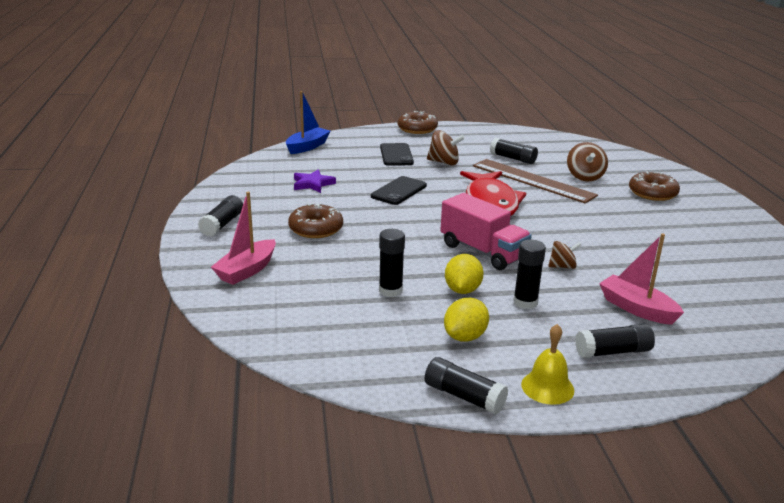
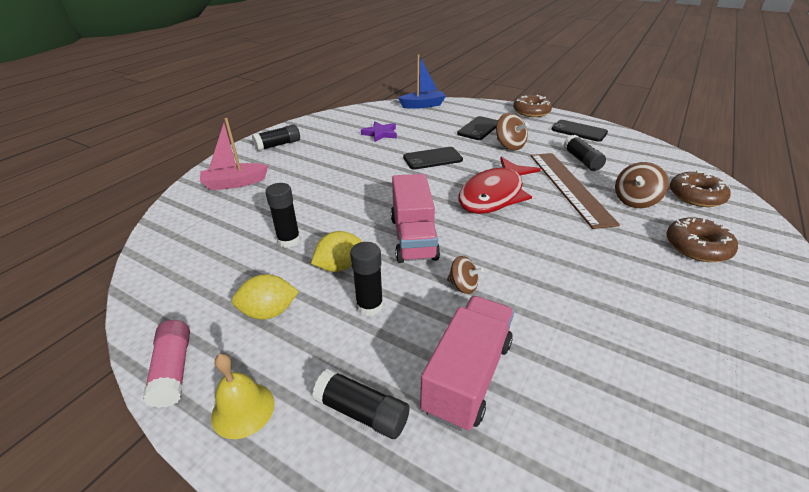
camera: 40 degrees right, 10 degrees up
brown donut [288,203,343,238] -> brown donut moved to [670,170,731,207]
black glue stick [425,357,508,415] -> pink glue stick [143,320,190,408]
pink boat [599,234,684,325] -> pink truck [420,296,514,431]
none -> black phone [551,120,608,142]

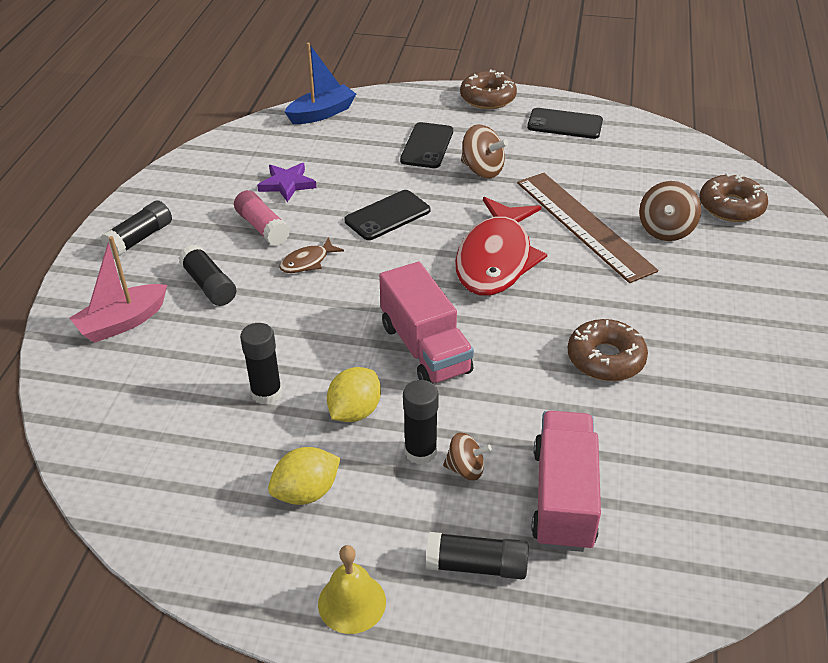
camera: 20 degrees left, 5 degrees up
pink glue stick [143,320,190,408] -> pink glue stick moved to [234,190,290,246]
brown spinning top [447,256,484,294] -> brown spinning top moved to [443,432,492,481]
black glue stick [563,135,606,171] -> black glue stick moved to [179,244,237,306]
brown donut [667,217,738,262] -> brown donut moved to [568,319,648,381]
none -> brown fish [279,237,344,273]

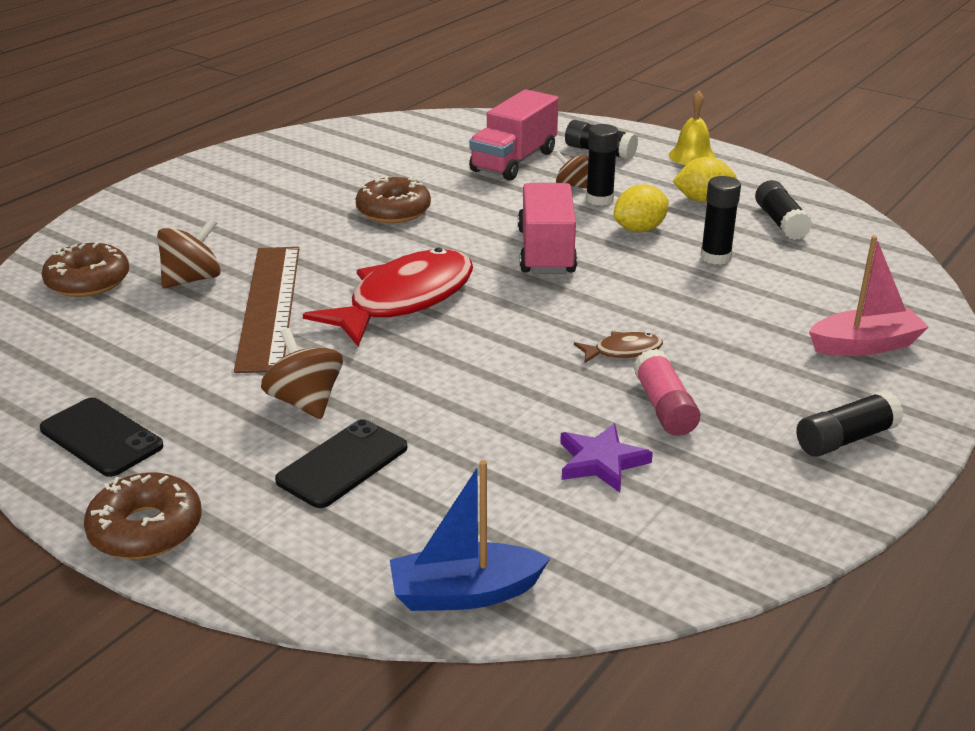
camera: 155 degrees left, 10 degrees down
black glue stick [179,244,237,306] -> black glue stick moved to [755,180,812,240]
black phone [345,190,430,240] -> none

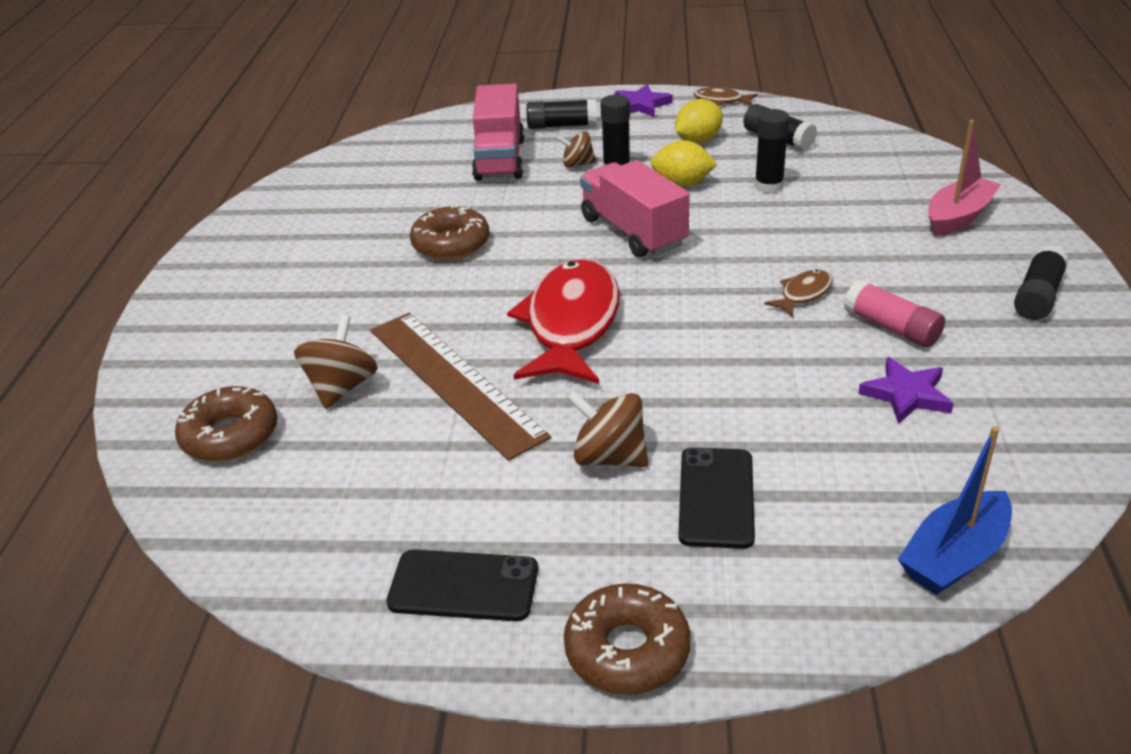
camera: 30 degrees left, 5 degrees up
yellow lemon [614,184,669,232] -> yellow lemon turned 75 degrees clockwise [651,140,717,187]
yellow bell [669,91,716,165] -> purple star [615,84,673,117]
none -> brown fish [694,87,758,106]

